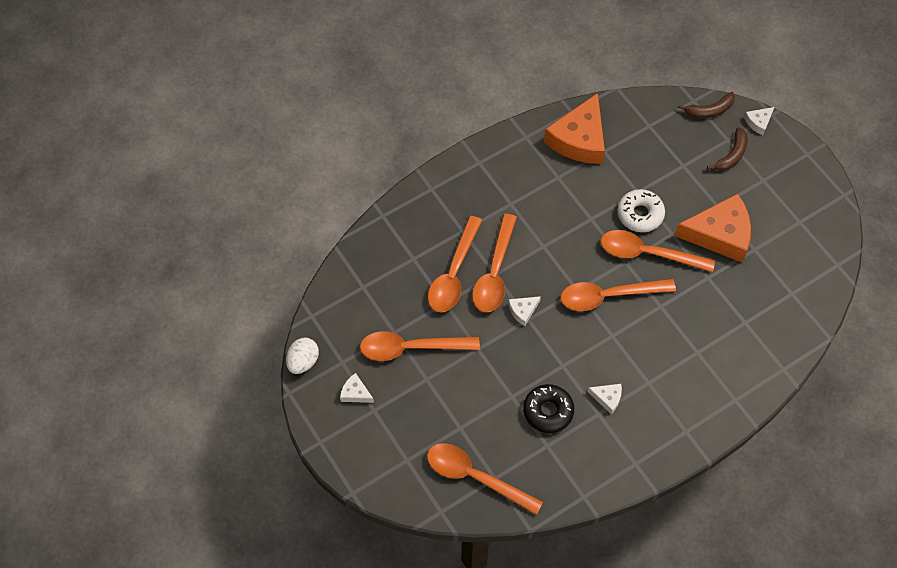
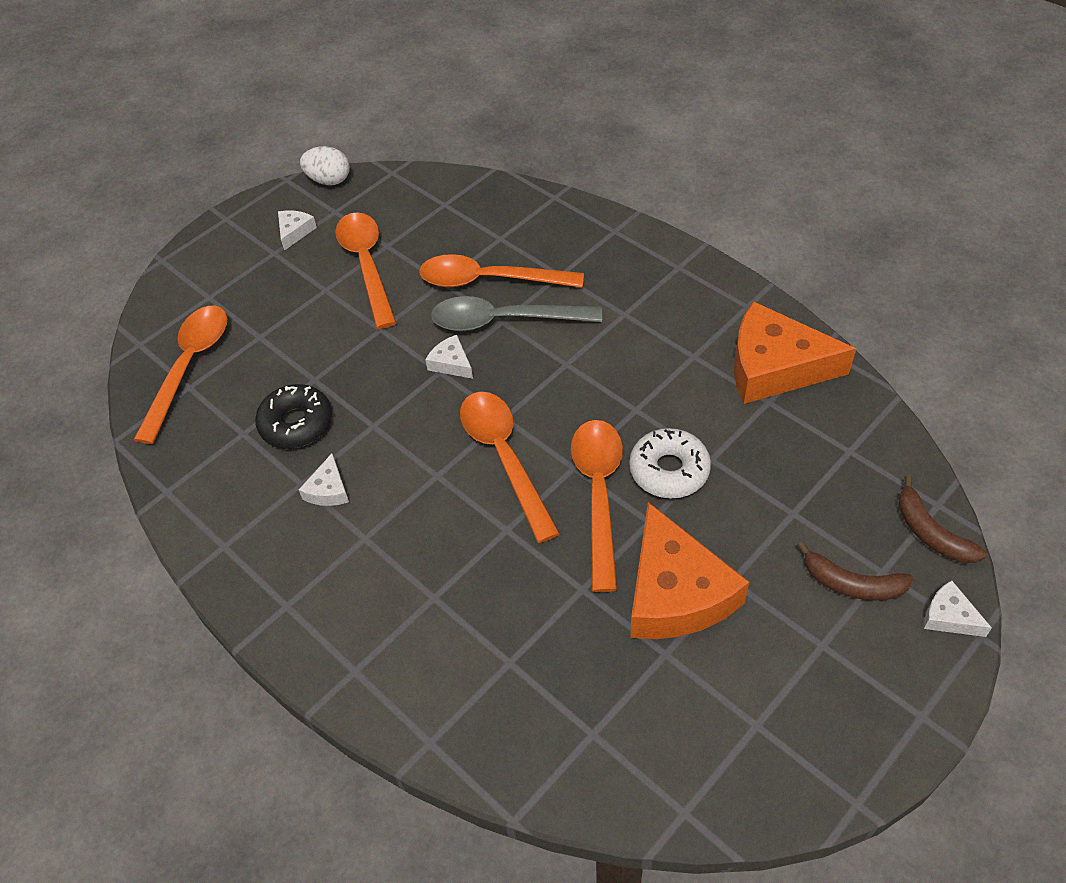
camera: 80 degrees right, 10 degrees down
orange spoon [472,214,517,312] -> grey spoon [431,296,602,331]

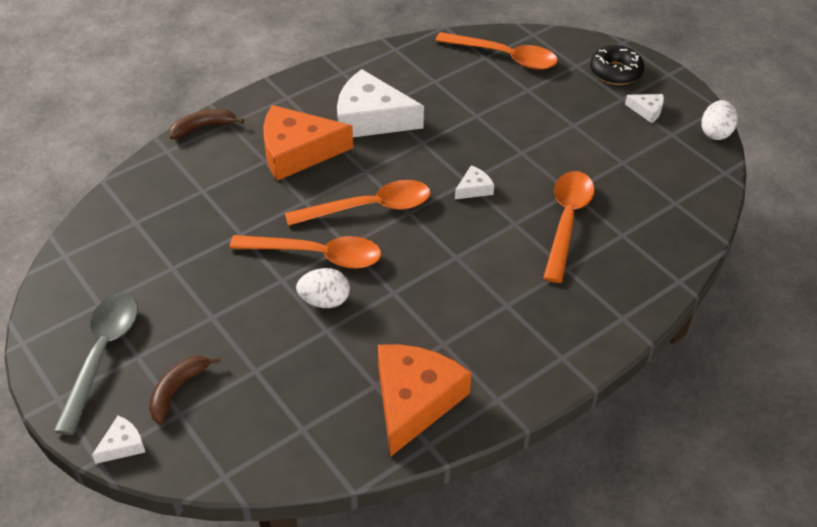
camera: 95 degrees right, 5 degrees down
black donut [255,384,332,449] -> black donut moved to [590,45,644,85]
white cheese [299,453,349,506] -> white cheese [337,69,424,137], size x2.29
orange spoon [335,212,397,329] -> none
grey spoon [431,296,602,331] -> grey spoon moved to [54,293,138,435]
white donut [629,428,711,498] -> white egg [296,268,350,308]
orange cheese [630,502,749,639] -> orange cheese moved to [263,105,353,181]
brown banana [898,475,987,563] -> brown banana moved to [169,109,244,139]

